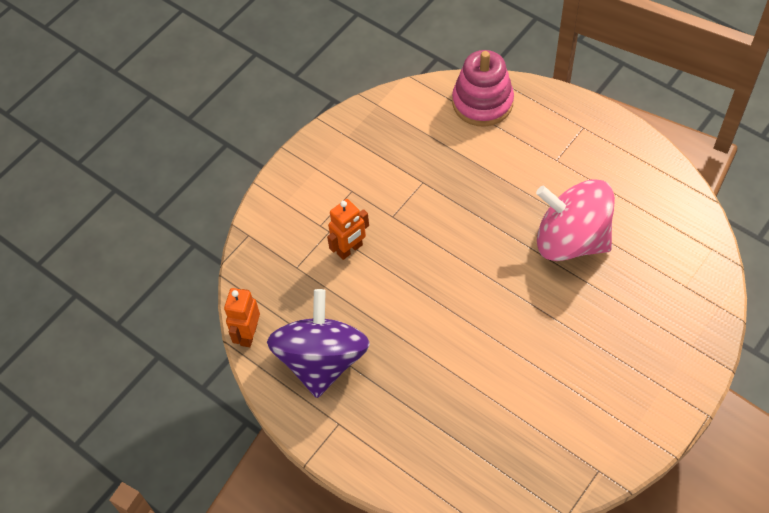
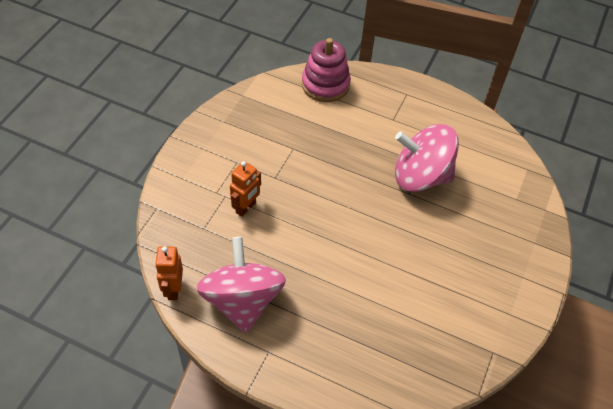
camera: 20 degrees left, 5 degrees down
purple spinning top [267,289,370,398] -> pink spinning top [196,237,286,333]

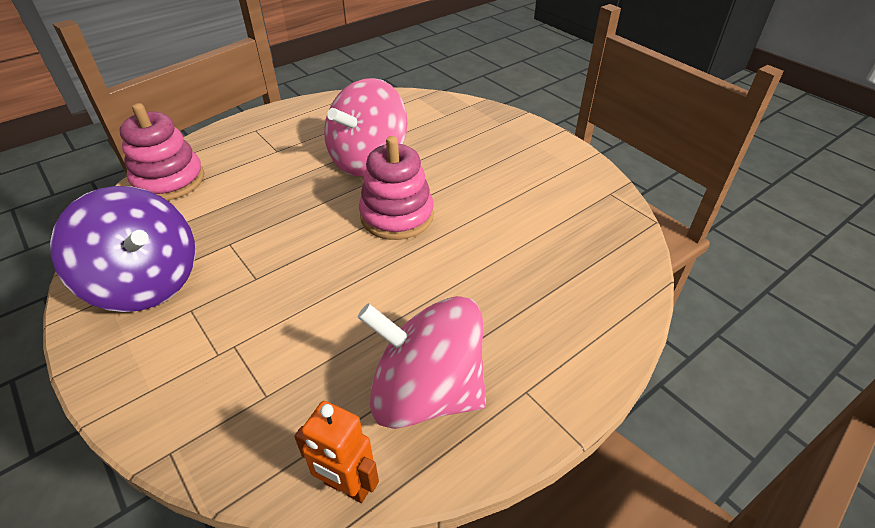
camera: 60 degrees left, 10 degrees down
orange robot [230,161,261,217] -> none
none -> purple spinning top [50,186,195,312]
none -> pink stacking toy [359,136,434,240]

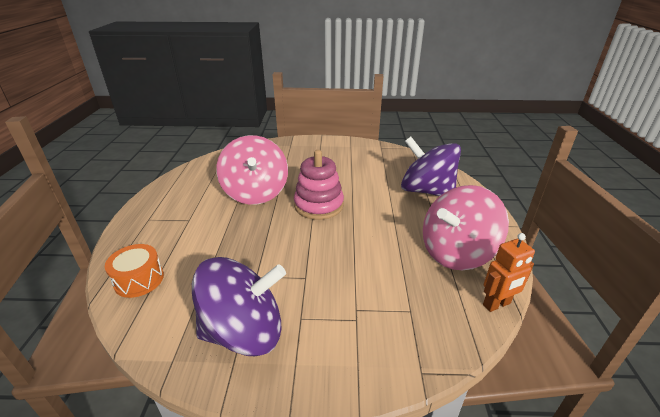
camera: 50 degrees left, 10 degrees down
pink stacking toy [119,103,204,201] -> orange drum [105,244,164,298]
none -> purple spinning top [401,137,461,196]

